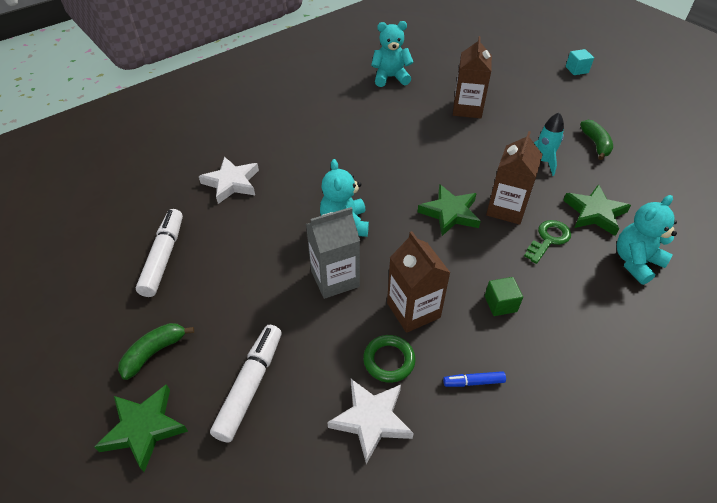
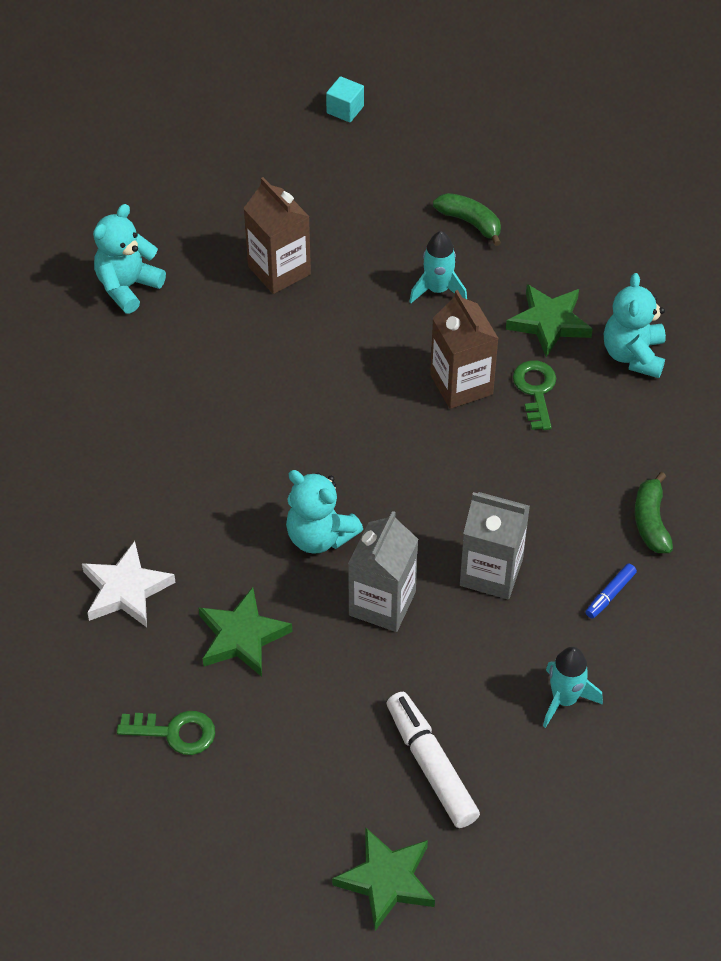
camera: 45 degrees left, 5 degrees up
green banana [118,323,194,380] -> green banana moved to [635,472,673,553]
white marker [136,209,183,297] -> green key [117,711,215,755]
white star [327,379,414,464] -> turquoise rocket [543,647,603,728]
green ring [363,335,416,383] -> none
brown carton [387,231,450,333] -> grey carton [460,492,530,599]
green star [418,184,481,236] -> green star moved to [199,587,292,677]
green cube [485,277,523,316] -> none

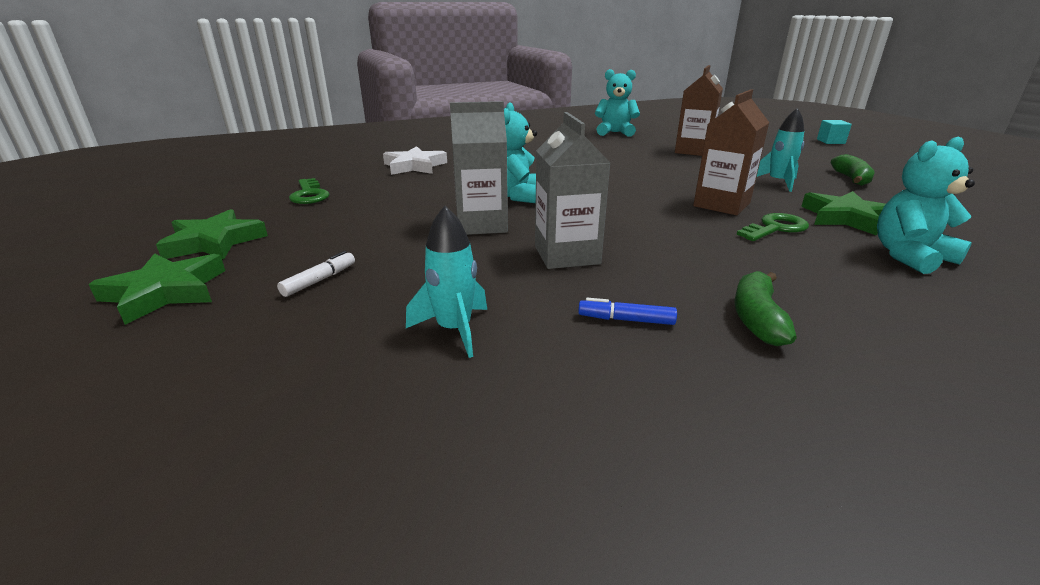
camera: 60 degrees right, 25 degrees down
green star [199,587,292,677] -> green star moved to [156,209,268,259]
white marker [387,692,480,828] -> white marker [277,251,355,297], size x0.50
green banana [635,472,673,553] -> green banana turned 45 degrees counterclockwise [734,271,796,346]

